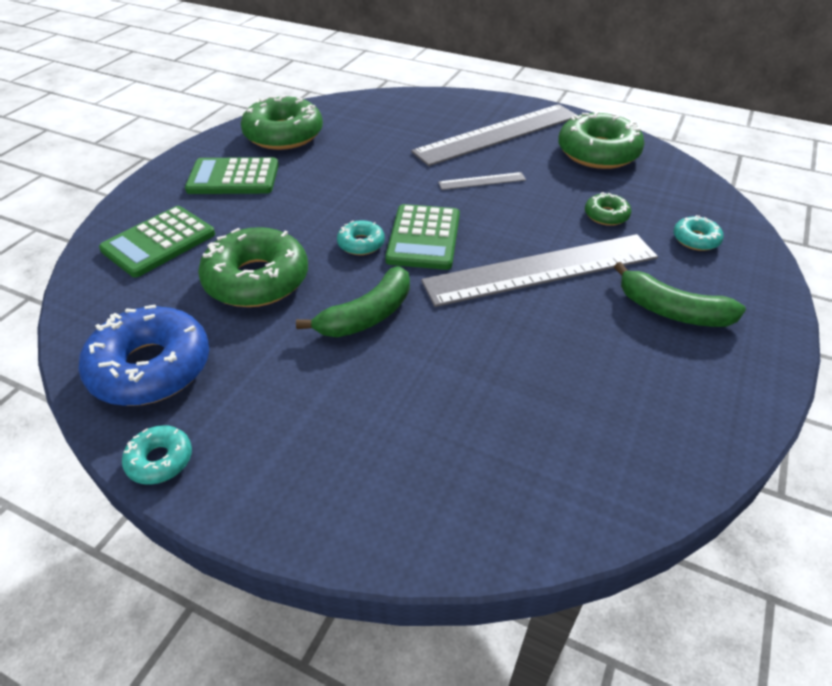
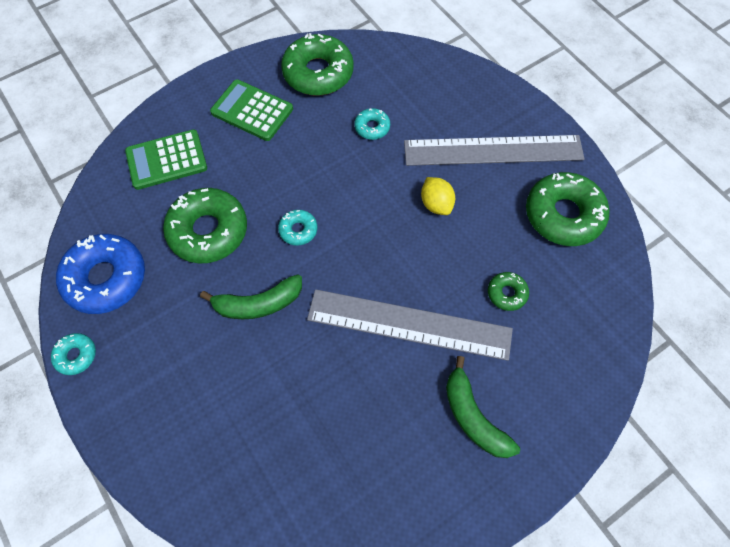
camera: 30 degrees right, 20 degrees up
green calculator [385,204,460,270] -> none
grey ruler [438,172,526,190] -> yellow lemon [421,177,455,215]
turquoise donut [674,215,724,251] -> turquoise donut moved to [354,108,390,140]

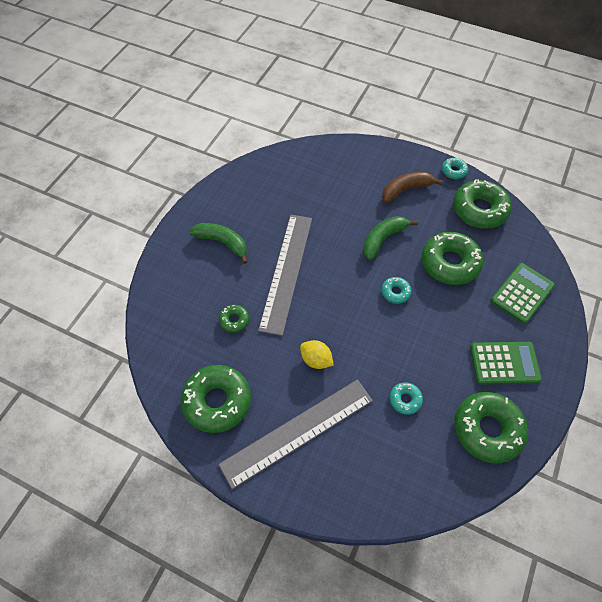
camera: 150 degrees right, 5 degrees down
blue donut [56,234,145,314] -> green donut [453,179,512,229]
grey ruler [307,289,513,361] -> grey ruler turned 60 degrees counterclockwise [258,215,312,336]
none -> brown banana [382,172,443,203]

